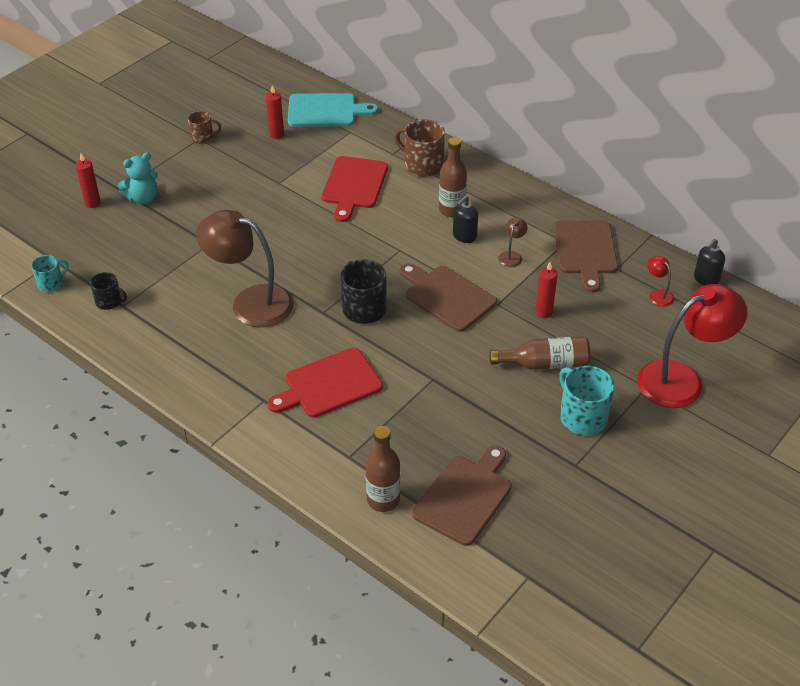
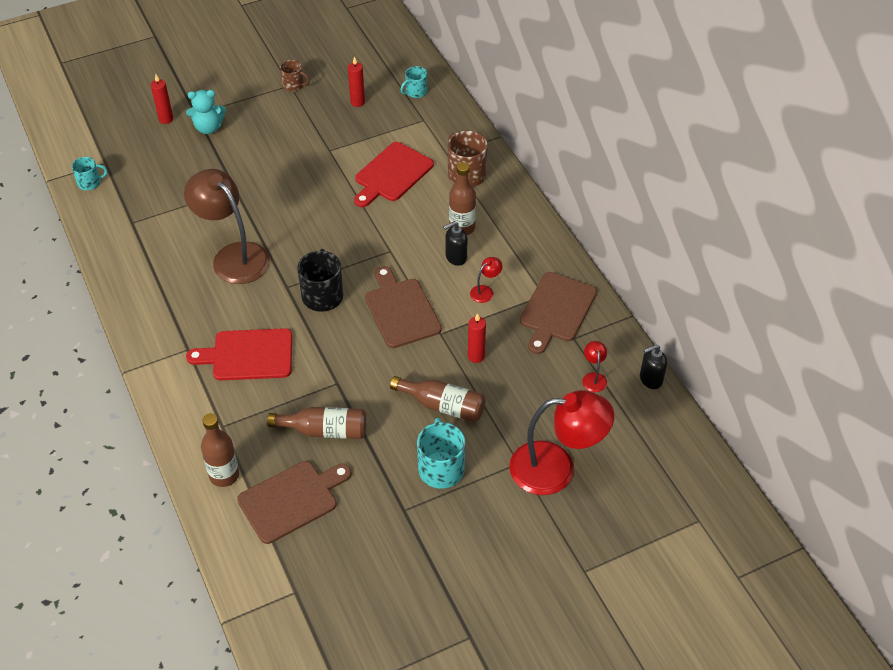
camera: 25 degrees right, 5 degrees up
black mug [90,272,127,310] -> none
turquoise cutting board [288,93,378,127] -> turquoise mug [400,66,427,98]
brown lamp [498,217,528,267] -> red lamp [470,257,502,303]
none -> brown bottle [267,407,366,439]

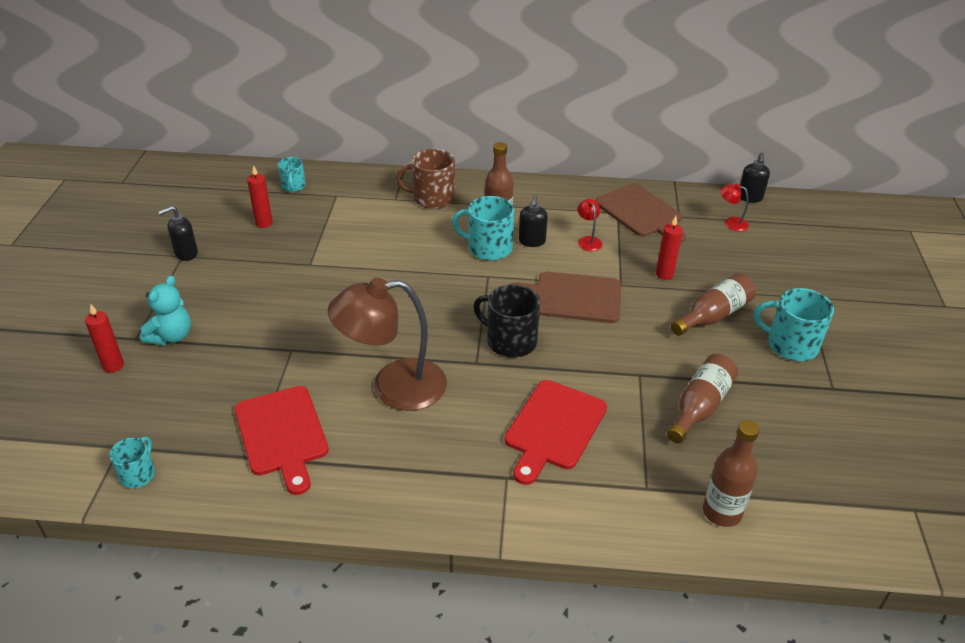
camera: 60 degrees left, 10 degrees down
brown cutting board [237,461,351,544] -> none
brown mug [280,60,310,92] -> black soap dispenser [158,206,198,261]
red cutting board [354,142,434,207] -> red cutting board moved to [234,386,329,495]
red lamp [509,390,614,495] -> none
none -> turquoise mug [452,196,514,261]

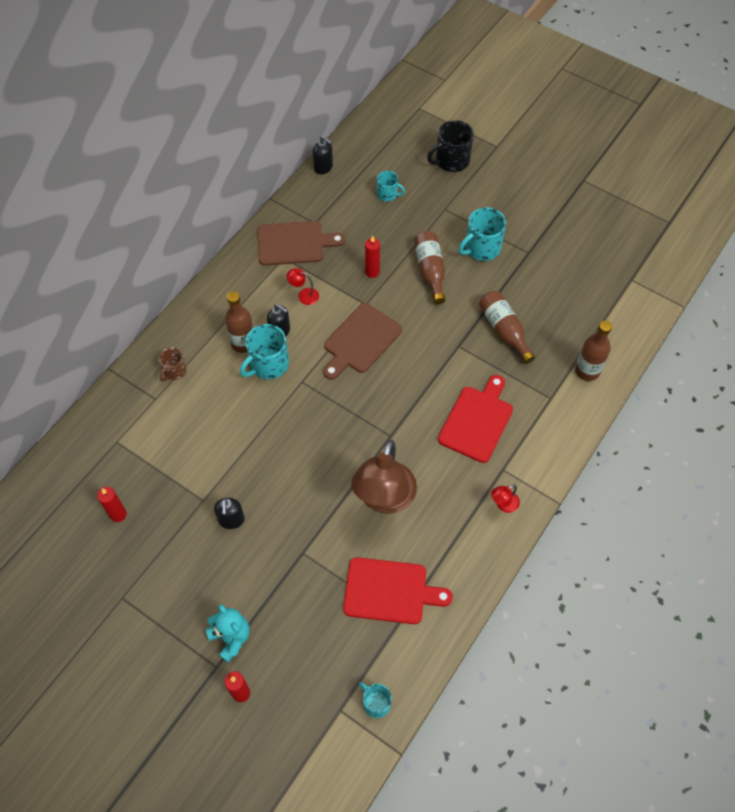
camera: 60 degrees left, 20 degrees up
black soap dispenser [158,206,198,261] -> black soap dispenser moved to [214,498,245,529]
turquoise mug [278,157,306,192] -> turquoise mug moved to [377,171,405,201]
brown mug [396,149,455,209] -> brown mug [159,348,187,381], size x0.59
black mug [473,284,540,358] -> black mug moved to [427,120,474,172]
red cutting board [504,380,607,485] -> red cutting board turned 120 degrees counterclockwise [438,375,513,463]
red lamp [720,184,749,231] -> red lamp moved to [491,484,520,513]

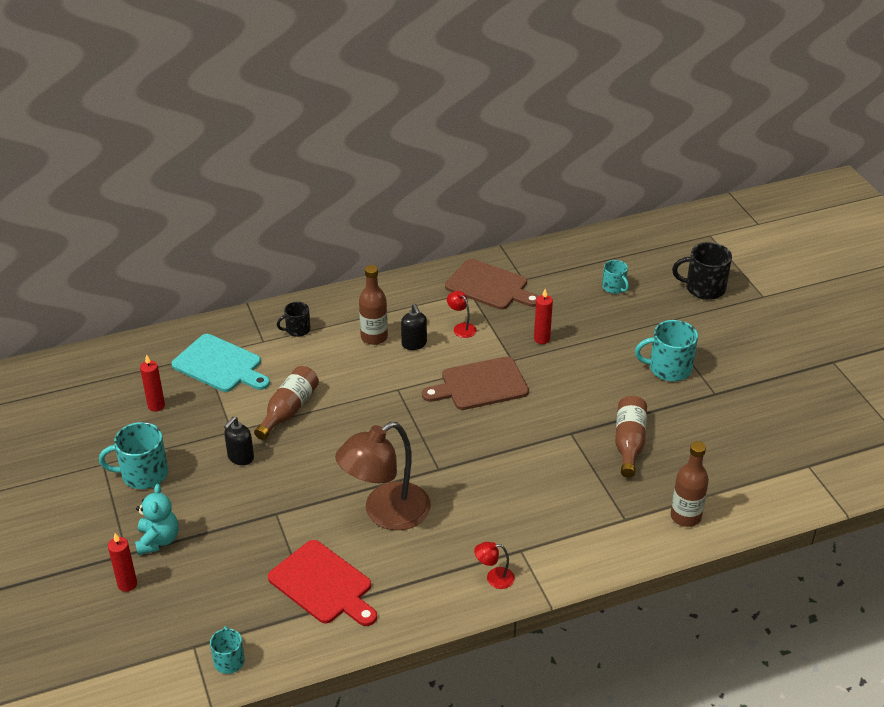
camera: 35 degrees right, 20 degrees down
brown mug [159,348,187,381] -> black mug [277,302,311,337]
turquoise mug [240,324,289,379] -> turquoise mug moved to [99,422,168,489]
black soap dispenser [313,136,333,174] -> none
brown bottle [414,231,446,304] -> brown bottle moved to [254,366,319,440]
red cutting board [438,375,513,463] -> none
none -> turquoise cutting board [171,334,270,392]

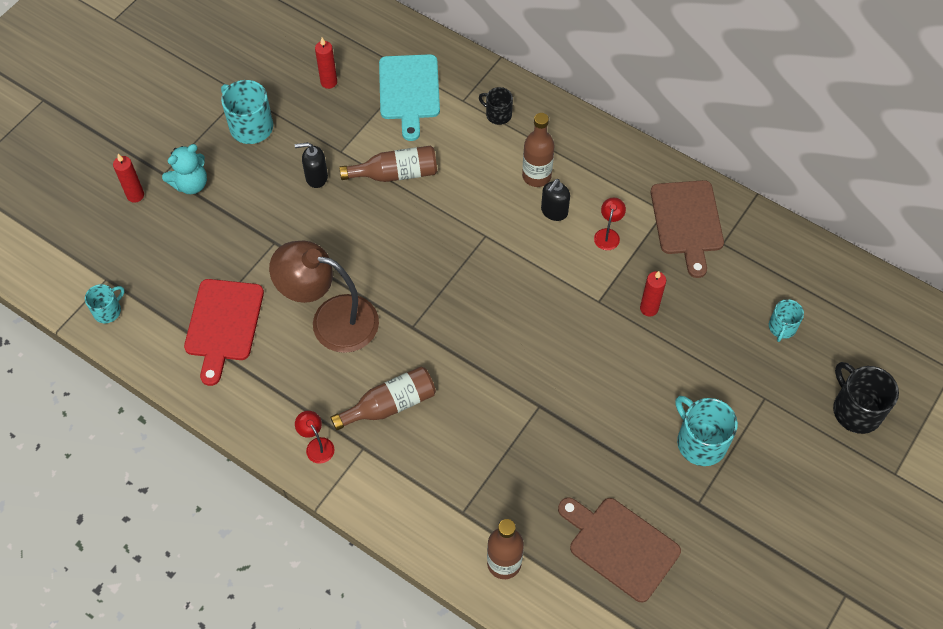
camera: 55 degrees right, 20 degrees up
brown cutting board [422,356,529,410] -> brown cutting board moved to [558,497,681,602]
brown bottle [615,396,647,478] -> brown bottle moved to [331,366,436,431]

